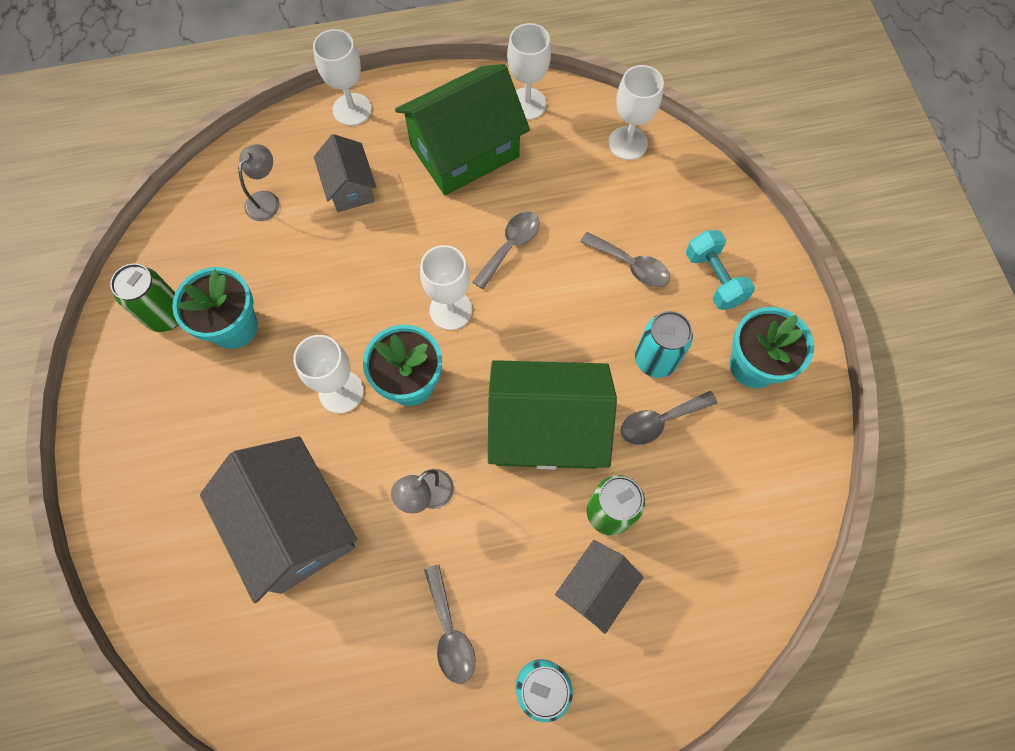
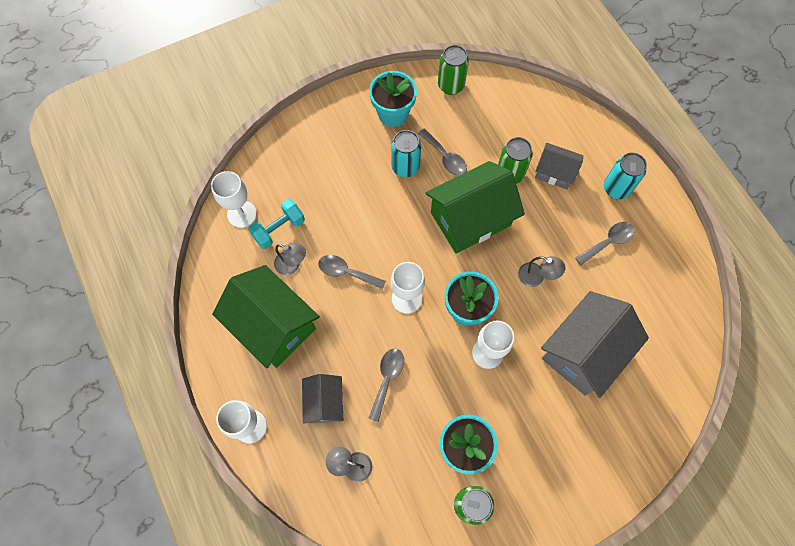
camera: 105 degrees left, 0 degrees up
grey house [314,134,376,212] -> grey house turned 60 degrees counterclockwise [302,374,343,424]
green house [488,360,617,470] -> green house turned 75 degrees clockwise [426,161,525,253]
white goblet [507,23,551,120] -> none
grey spoon [580,232,670,287] -> grey spoon moved to [368,349,404,422]
turquoise dumbbell [686,230,755,310] -> turquoise dumbbell moved to [248,199,305,249]
none -> grey lamp [274,243,306,275]
none -> green can [438,45,469,95]

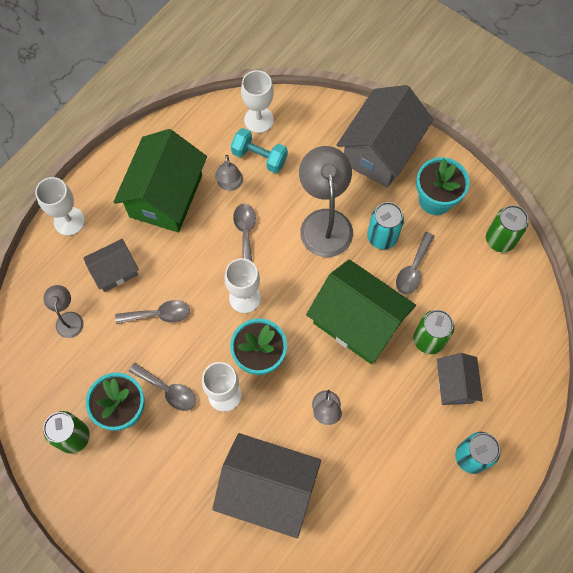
camera: 65 degrees right, 0 degrees up
grey spoon [575,222,635,265] -> grey spoon moved to [129,363,196,411]
none -> grey lamp [299,146,353,257]
none -> grey house [337,85,433,188]

